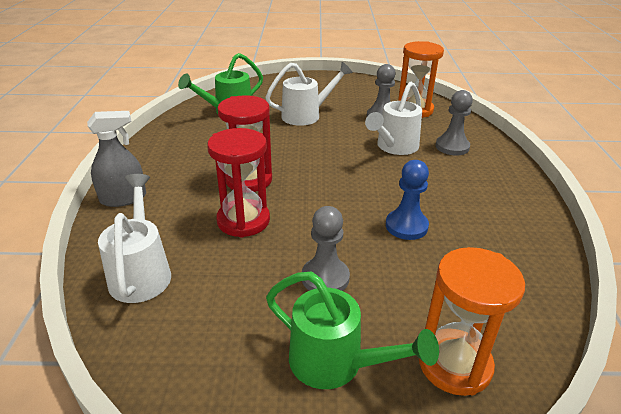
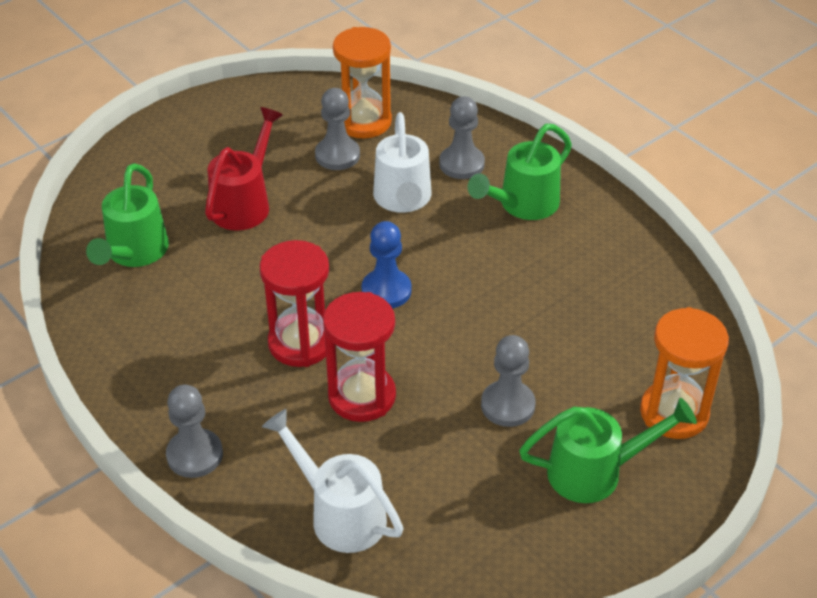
camera: 40 degrees left, 10 degrees up
grey spray bottle [87,111,146,207] -> grey pawn [166,385,223,478]
white watering can [265,62,353,126] -> red watering can [205,107,283,231]
blue pawn [386,160,429,240] -> blue pawn moved to [362,221,412,308]
none -> green watering can [467,124,572,220]

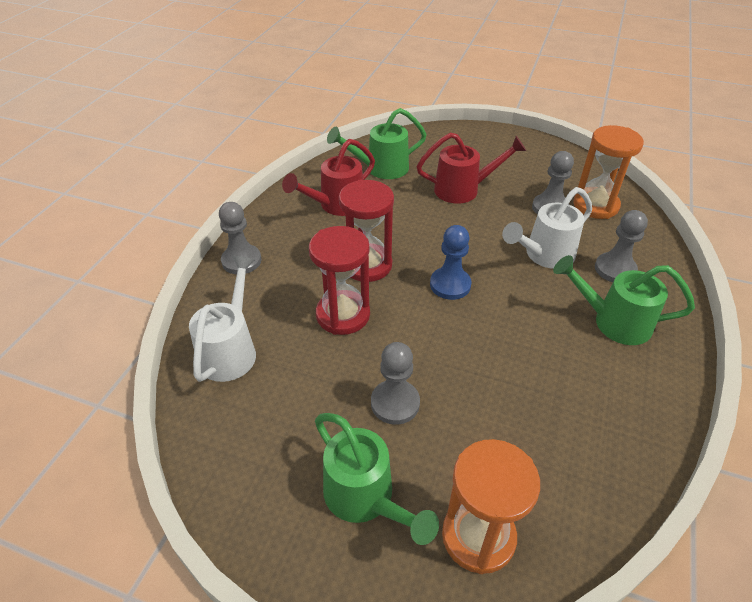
camera: 60 degrees right, 0 degrees up
none -> red watering can [282,139,375,216]

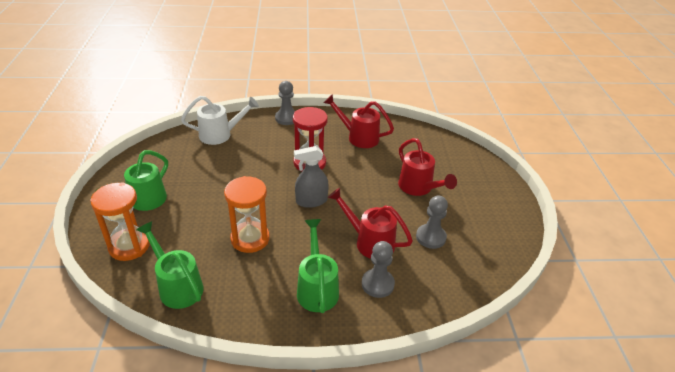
camera: 65 degrees right, 5 degrees down
red hourglass [309,226,370,335] -> none
green watering can [327,108,427,179] -> green watering can moved to [136,221,204,309]
grey pawn [371,342,420,425] -> none
blue pawn [430,225,472,300] -> grey spray bottle [294,146,329,208]
white watering can [502,187,592,269] -> red watering can [328,188,413,259]
orange hourglass [573,125,644,219] -> orange hourglass moved to [224,176,270,253]

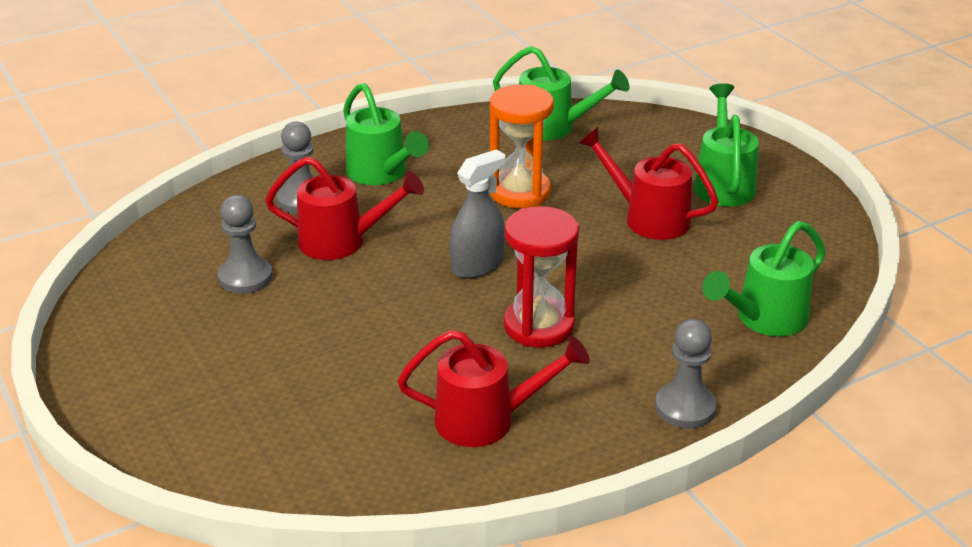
camera: 155 degrees right, 5 degrees down
orange hourglass [90,182,150,261] -> none
white watering can [181,96,259,145] -> green watering can [702,221,826,336]
red watering can [398,138,457,196] -> red watering can moved to [579,127,719,240]

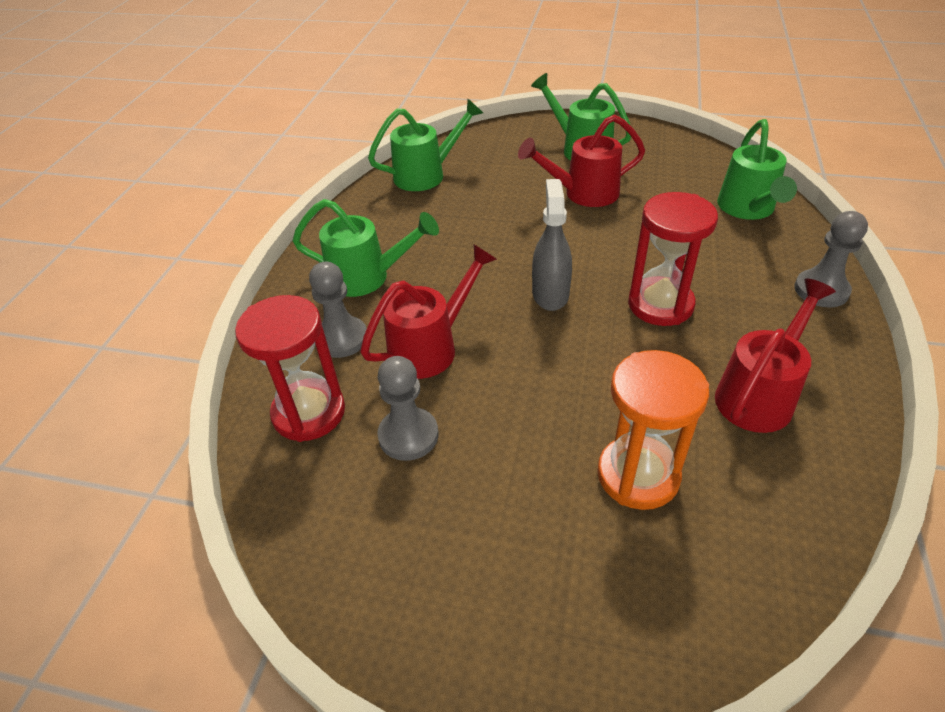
camera: 45 degrees left, 10 degrees up
orange hourglass [489,85,554,208] -> orange hourglass moved to [597,350,709,510]
none -> red hourglass [235,295,345,442]

